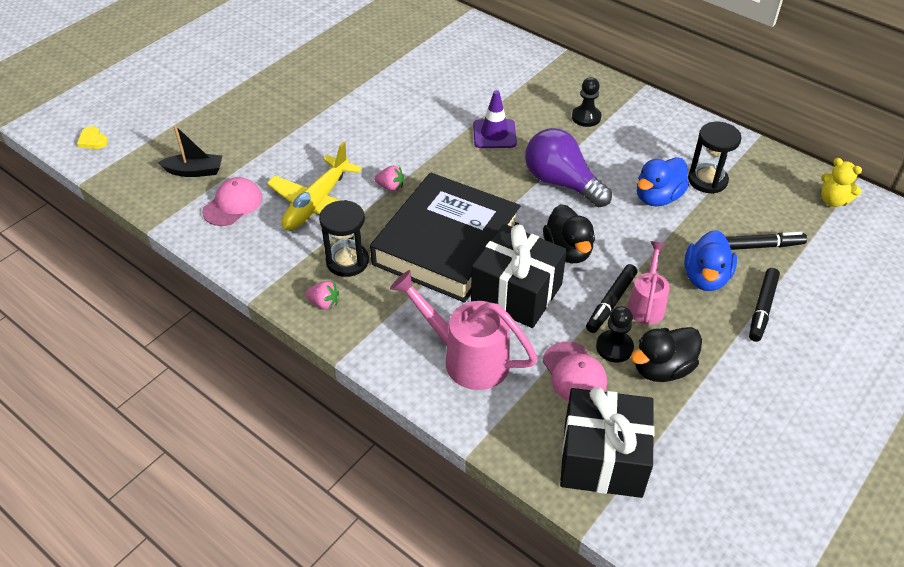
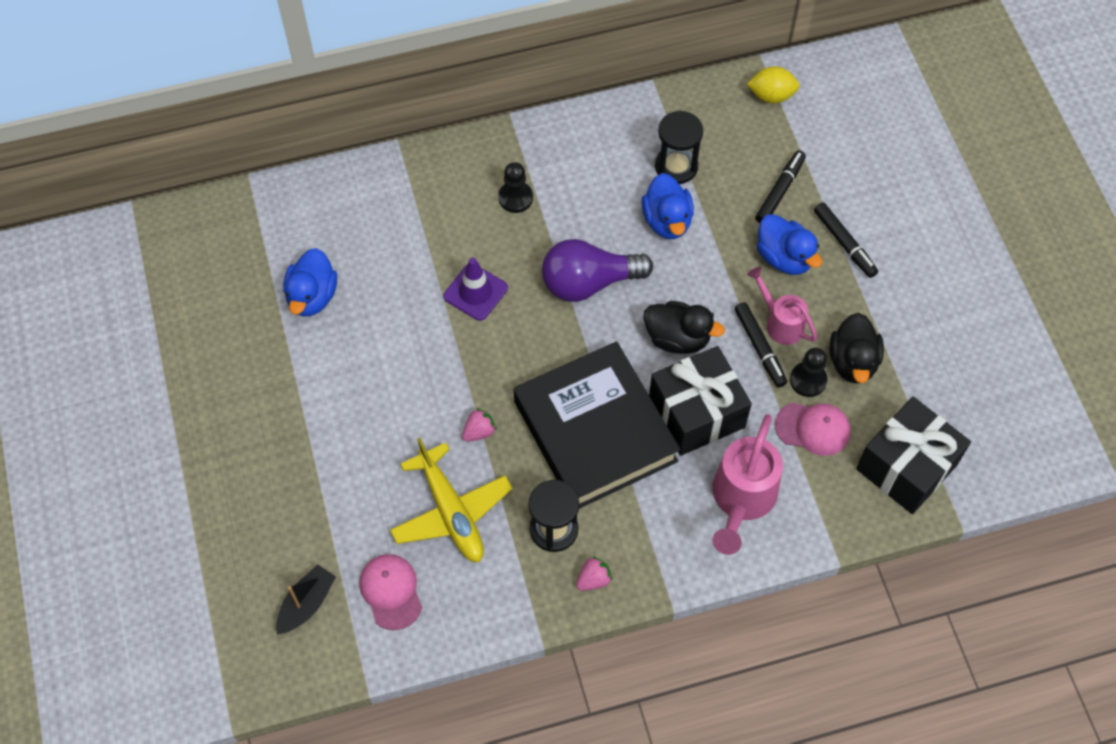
camera: 55 degrees left, 15 degrees up
yellow heart [77,126,108,149] -> none
pink watering can [390,270,537,390] -> pink watering can turned 45 degrees counterclockwise [712,414,783,555]
yellow teddy bear [821,158,862,207] -> yellow lemon [747,66,799,104]
none -> blue duck [283,248,337,317]

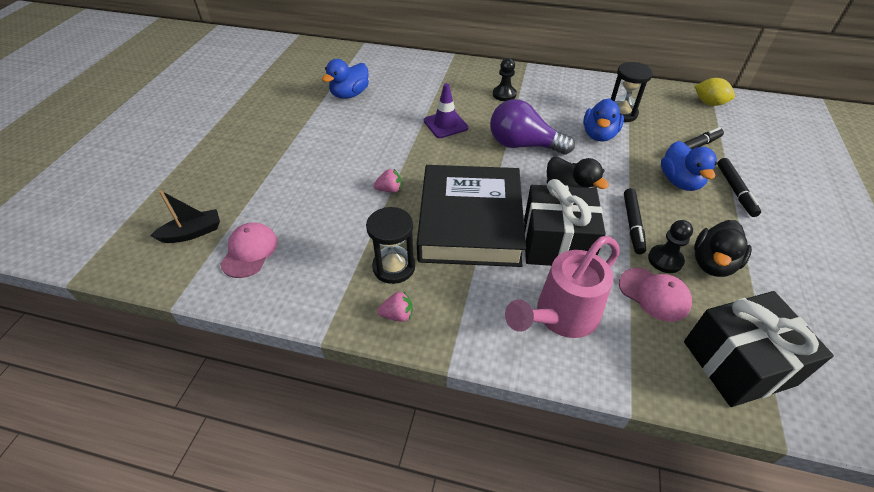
camera: 30 degrees right, 15 degrees down
yellow plane [390,438,513,562] -> none
pink watering can [747,267,817,345] -> none

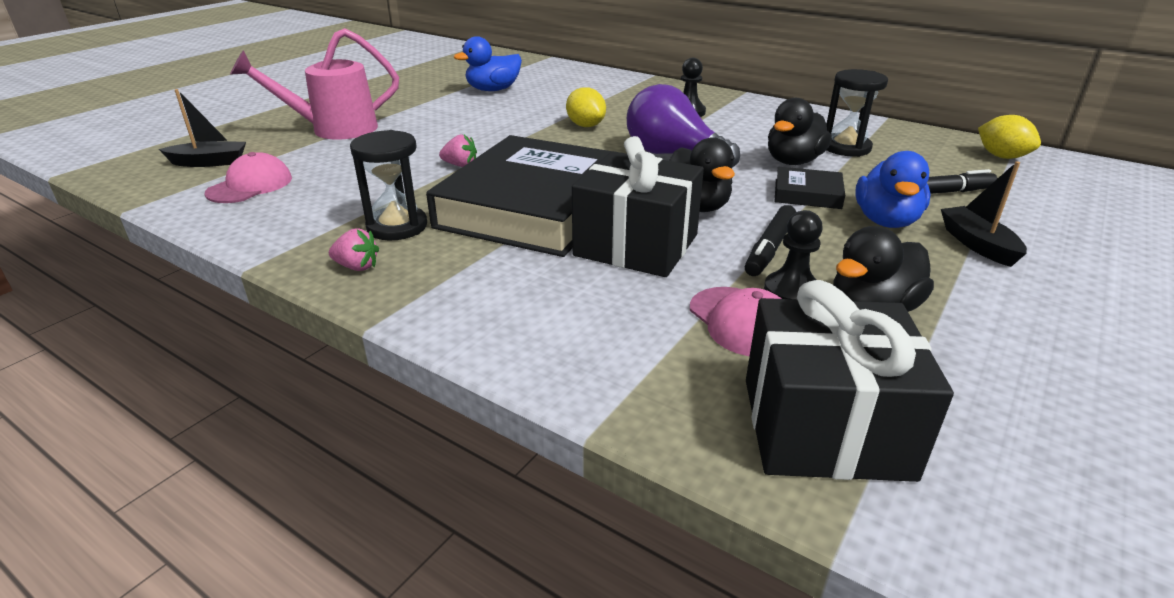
camera: 20 degrees right, 15 degrees down
purple traffic cone [424,83,468,138] -> yellow lemon [566,87,606,127]
pink watering can [505,236,620,338] -> pink watering can moved to [230,28,399,140]
blue duck [583,98,624,142] -> black duck [768,98,832,165]
black marker [717,158,761,217] -> black boat [941,161,1027,267]
none -> black book [775,167,845,209]

